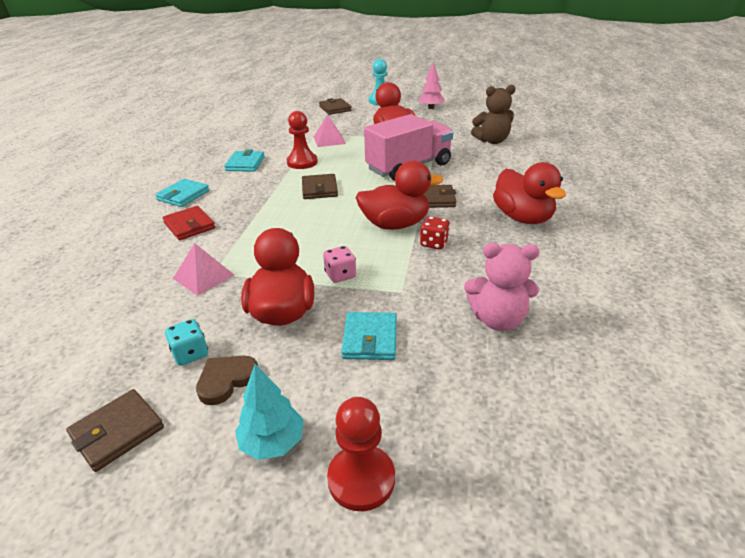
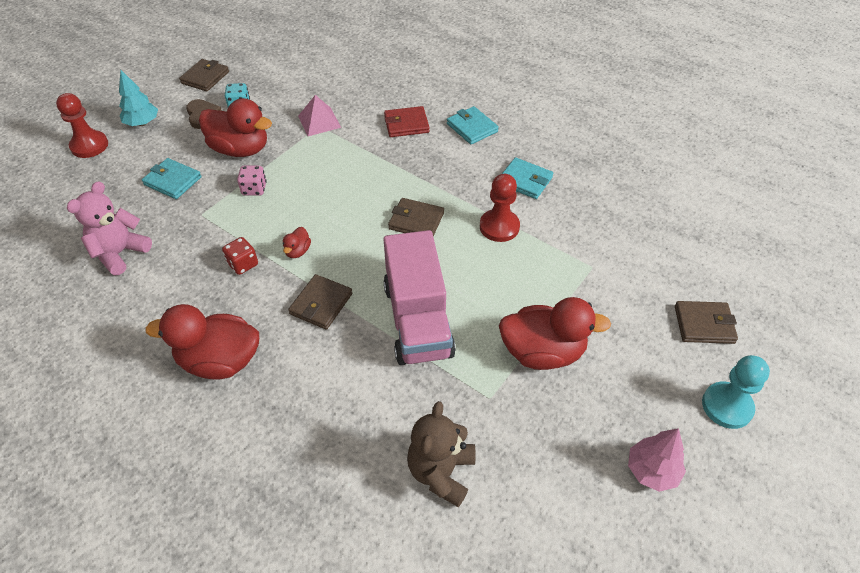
camera: 115 degrees right, 15 degrees up
brown wallet [66,389,164,472] -> brown wallet turned 45 degrees clockwise [179,59,229,91]
pink pyramid [314,114,346,147] -> none
red duck [356,161,443,230] -> red duck [283,227,311,258], size x0.44

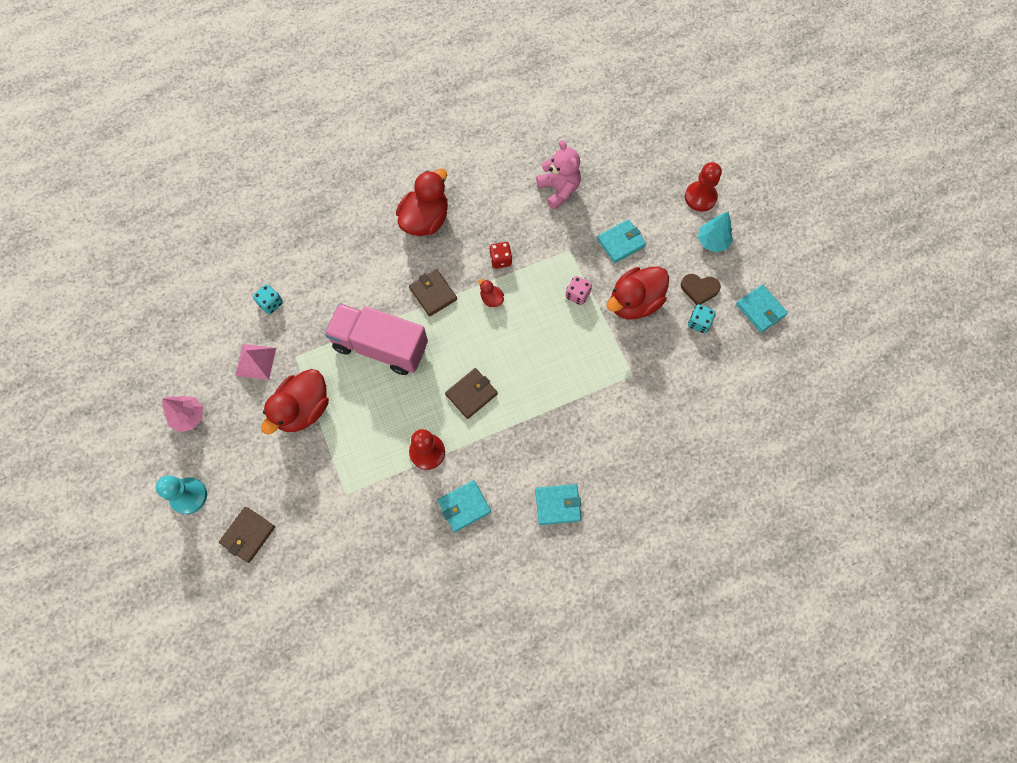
camera: 120 degrees right, 20 degrees up
brown wallet [179,59,229,91] -> turquoise wallet [736,284,788,333]
pink pyramid [298,95,341,136] -> pink pyramid moved to [235,344,276,380]
red wallet [384,106,430,137] -> none
brown teddy bear [407,401,475,507] -> turquoise dice [253,284,283,314]

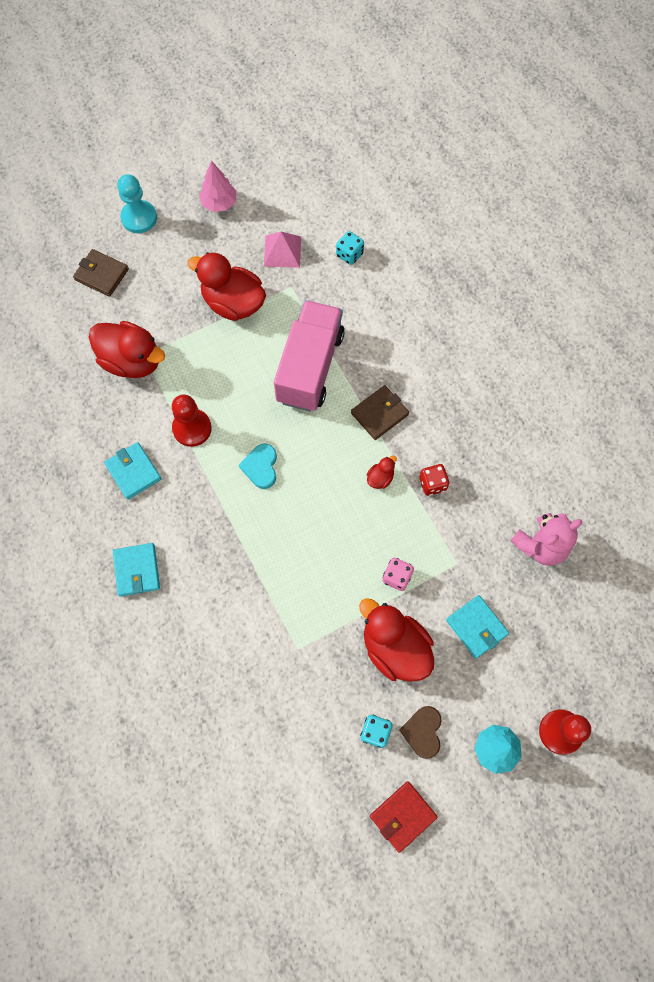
camera: 85 degrees right, 0 degrees up
red duck [396,168,448,236] -> red duck moved to [89,321,165,378]
brown wallet [445,368,498,419] -> turquoise heart [239,444,277,489]
turquoise wallet [736,284,788,333] -> red wallet [370,781,438,853]

